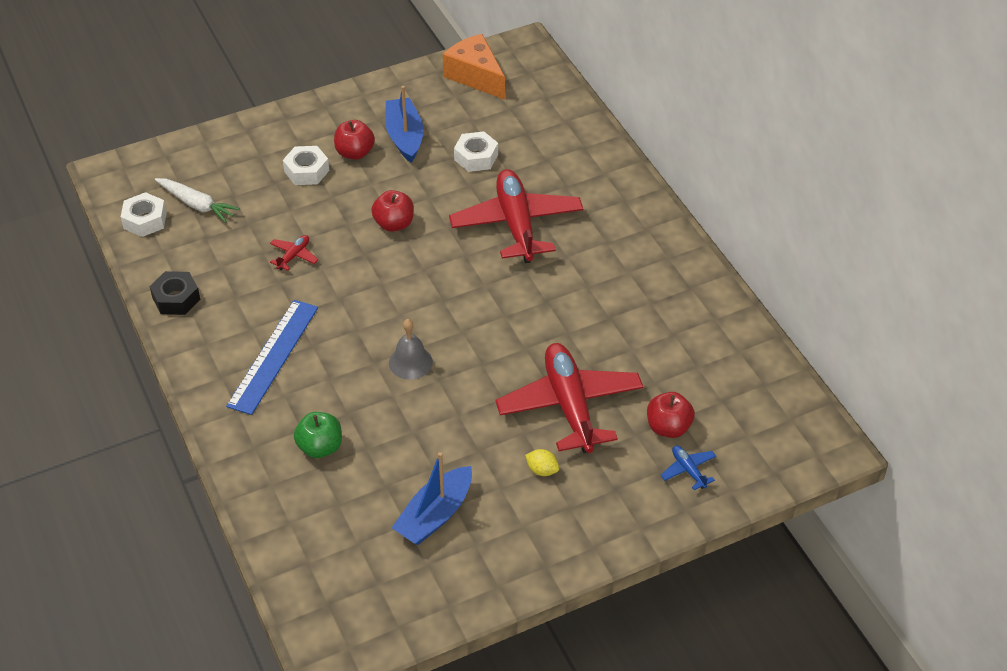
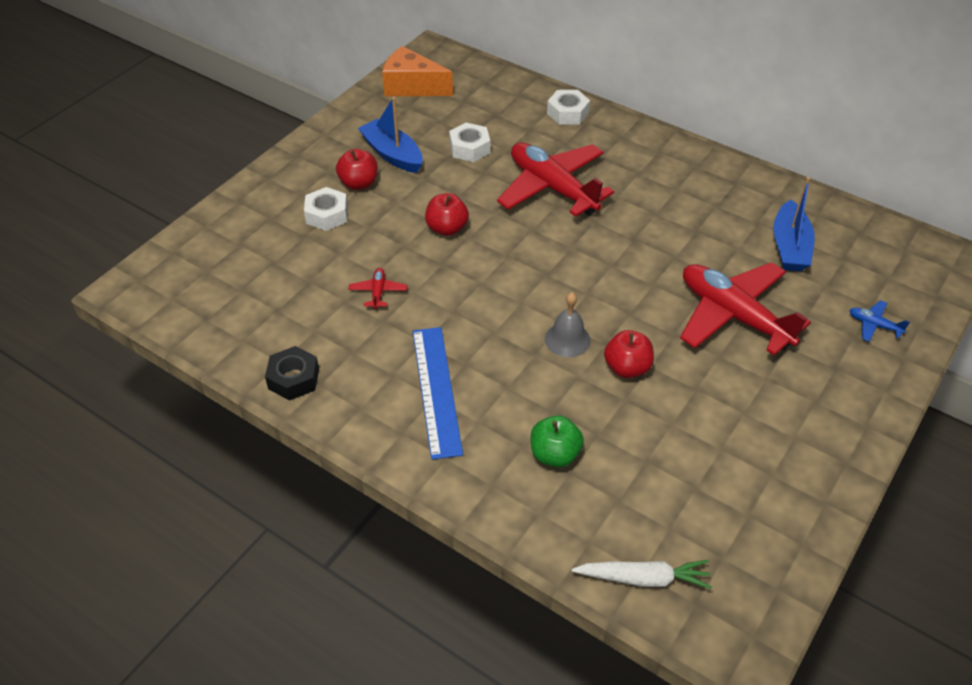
camera: 30 degrees left, 0 degrees up
white nut [121,192,167,237] -> white nut moved to [547,90,590,125]
white carrot [155,178,240,223] -> white carrot moved to [571,560,712,589]
blue boat [392,452,472,545] -> blue boat moved to [773,177,815,271]
yellow lemon [525,449,559,476] -> none
red apple [647,392,695,438] -> red apple moved to [604,330,654,378]

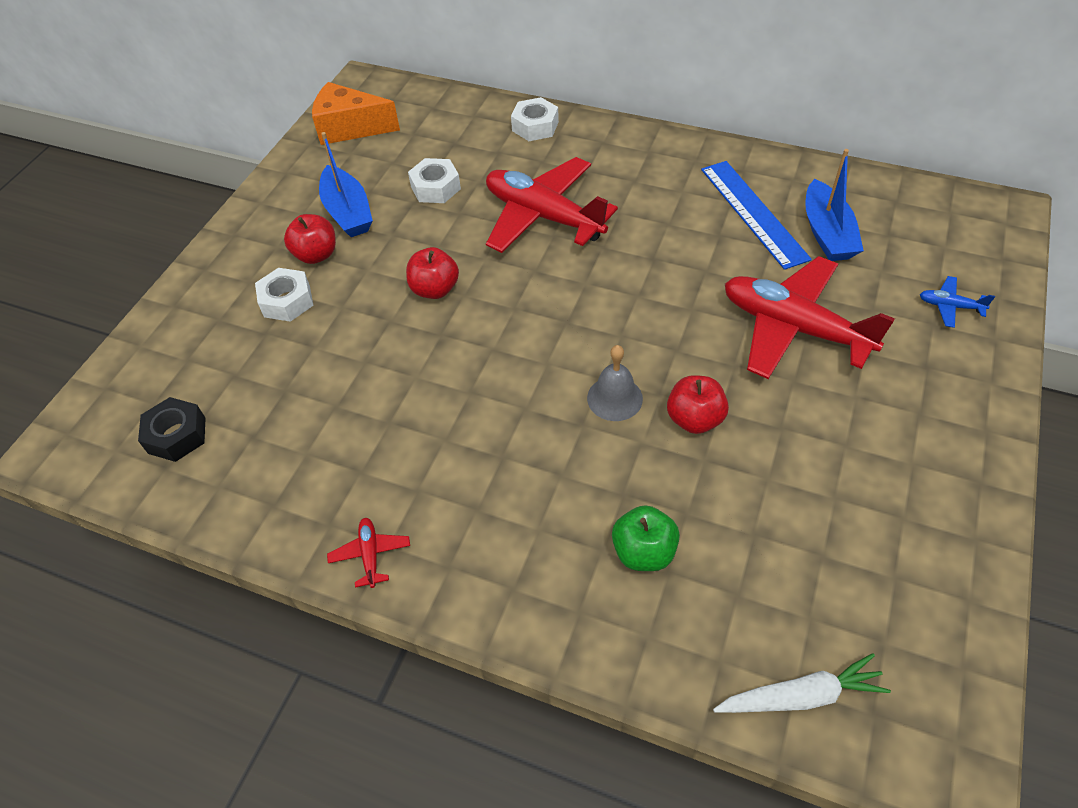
camera: 10 degrees left, 5 degrees up
black nut [265,346,319,401] -> black nut moved to [138,397,205,462]
red plane [348,268,407,310] -> red plane moved to [327,518,410,588]
blue boat [358,97,423,173] -> blue boat turned 150 degrees counterclockwise [319,132,373,237]
blue ruler [413,327,463,460] -> blue ruler moved to [701,161,812,270]

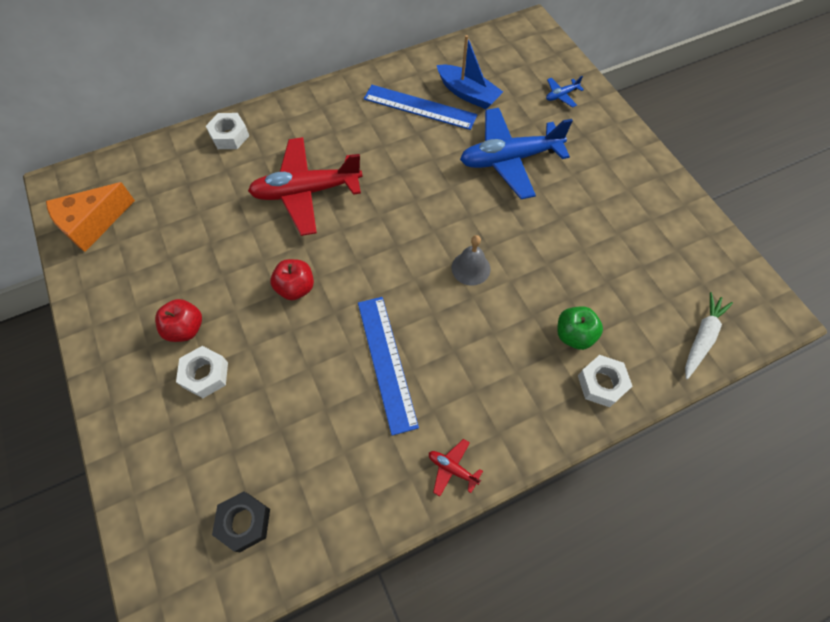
camera: 50 degrees left, 10 degrees up
blue boat [319,132,373,237] -> none
white nut [408,158,461,203] -> white nut moved to [578,355,632,407]
red apple [667,375,729,434] -> none
red plane [725,256,895,379] -> blue plane [460,108,573,199]
none -> blue ruler [358,297,419,436]

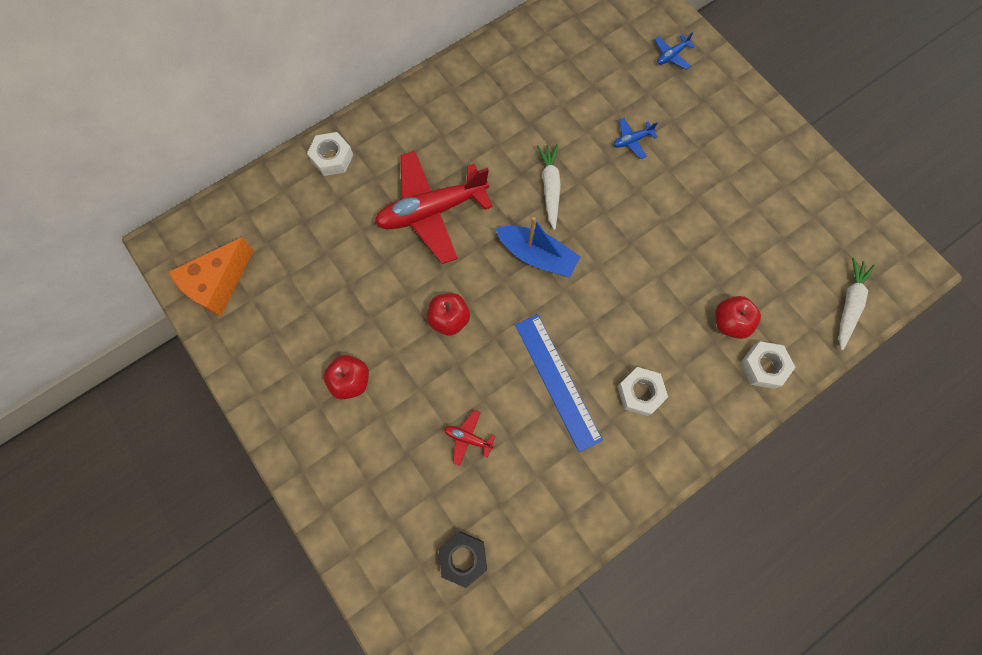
camera: 10 degrees left, 10 degrees up
white nut [176,346,228,398] -> white nut moved to [617,367,668,416]
blue ruler [364,85,477,130] -> none
red plane [429,439,483,497] -> red plane moved to [444,410,496,466]
blue boat [437,35,503,109] -> blue boat moved to [495,217,581,277]
grey bell [452,235,490,286] -> none
blue plane [460,108,573,199] -> blue plane [614,118,658,159], size x0.40
green apple [557,306,603,350] -> red apple [715,296,761,339]
none -> white carrot [537,144,561,230]

